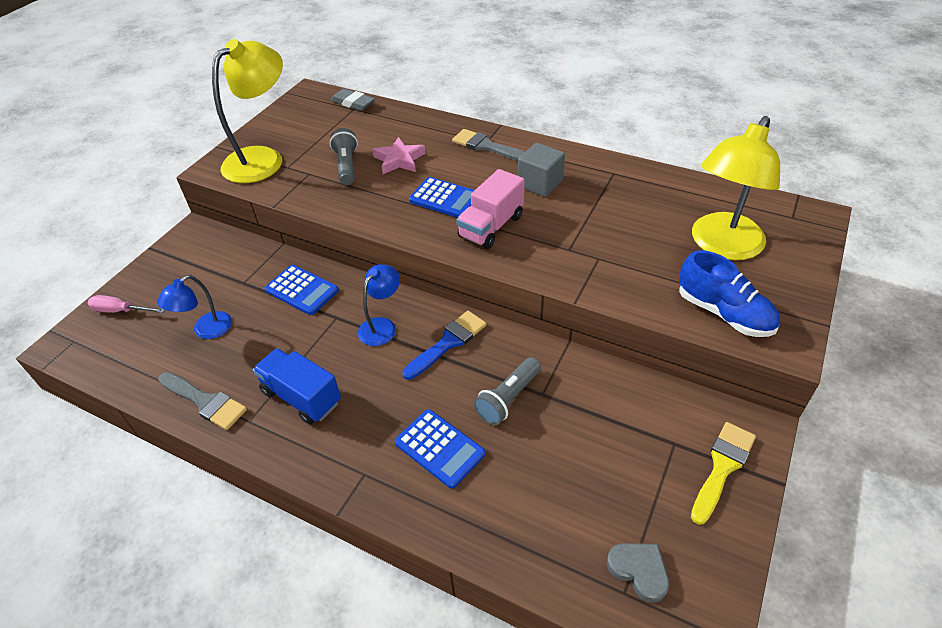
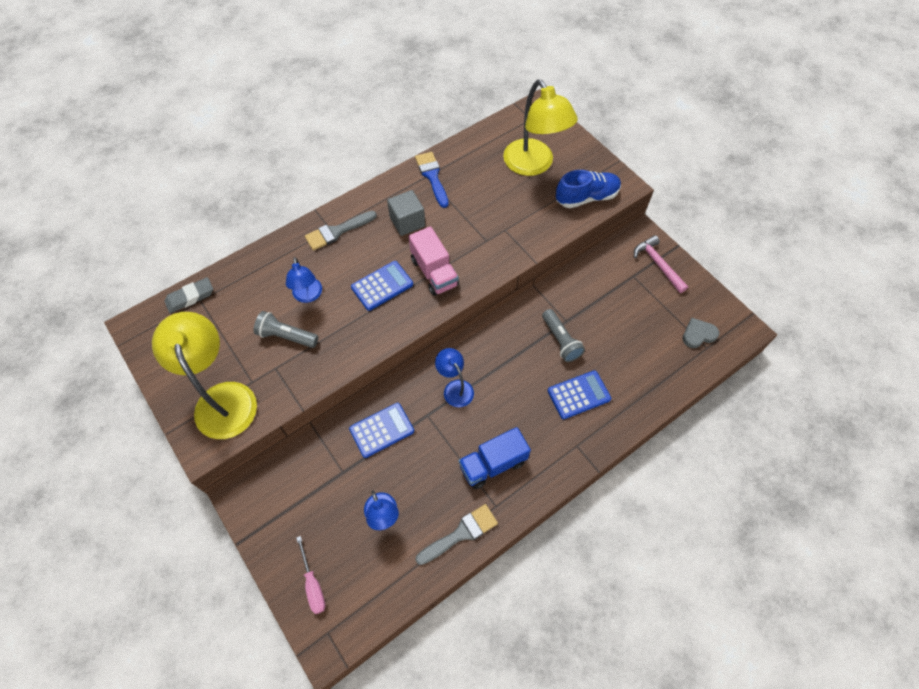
camera: 65 degrees left, 15 degrees up
pink screwdriver [88,295,165,313] -> pink screwdriver turned 60 degrees counterclockwise [296,536,326,614]
pink star [372,137,425,174] -> blue lamp [286,257,322,303]
blue brush [403,311,487,380] -> blue brush moved to [415,152,449,208]
yellow brush [691,422,756,525] -> pink hammer [634,235,688,293]

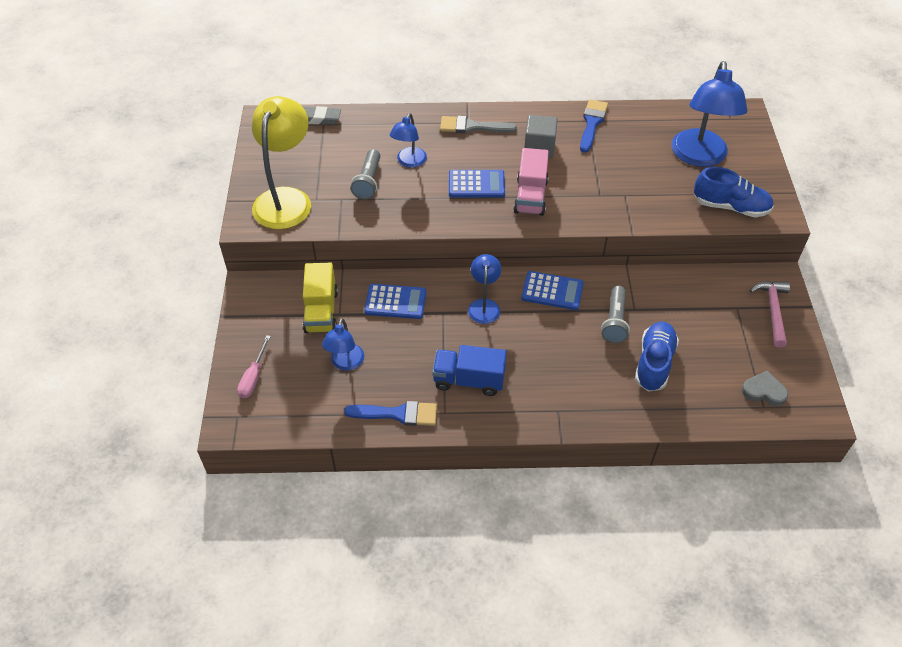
camera: 35 degrees right, 10 degrees down
grey flashlight [254,311,319,348] -> grey flashlight turned 135 degrees counterclockwise [351,149,380,200]
grey brush [415,504,498,565] -> blue brush [344,401,437,426]
yellow lamp [503,80,578,176] -> blue lamp [672,61,748,167]
blue calculator [548,370,611,419] -> blue calculator moved to [521,271,584,310]
none -> yellow truck [303,263,338,333]
none -> blue shoe [635,322,679,392]

